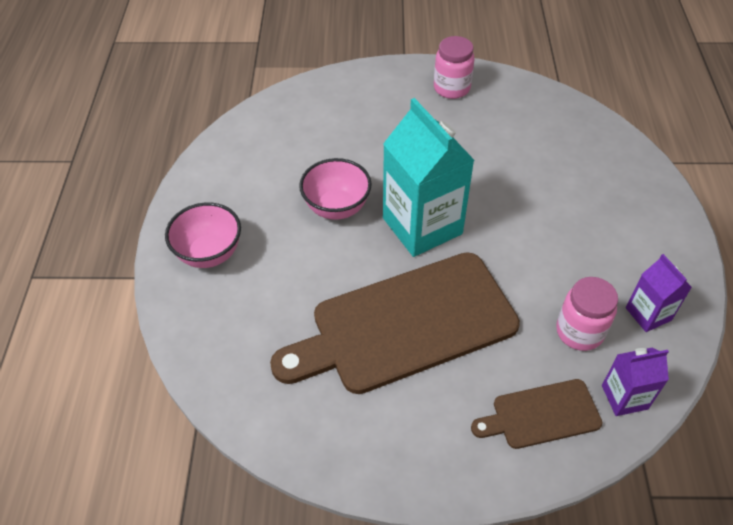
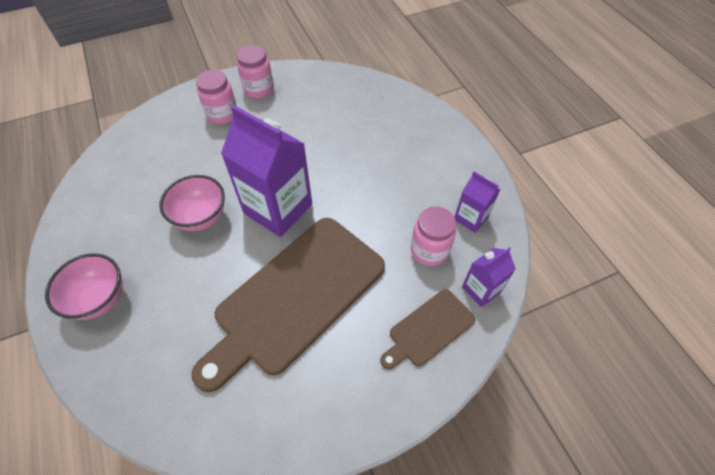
camera: 25 degrees left, 5 degrees up
turquoise carton [383,98,475,257] -> purple carton [221,105,312,237]
none -> pink jar [196,70,237,124]

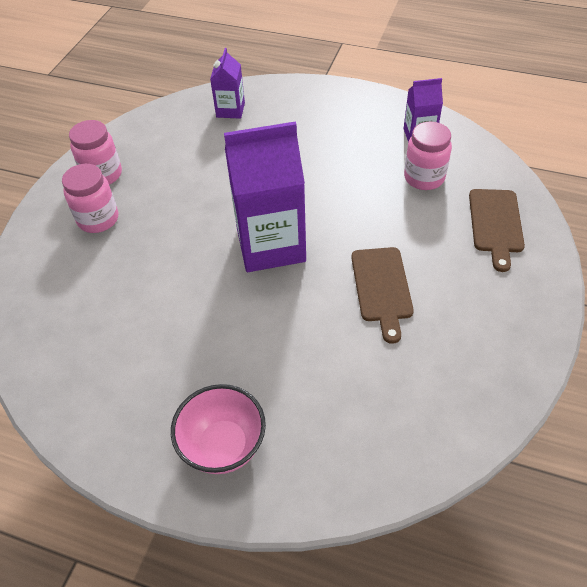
camera: 45 degrees left, 5 degrees down
pink bowl [159,175,225,231] -> none
brown cutting board [192,218,385,392] -> brown cutting board [352,247,414,344], size x0.48
purple carton [462,247,516,307] -> purple carton moved to [210,48,245,119]

